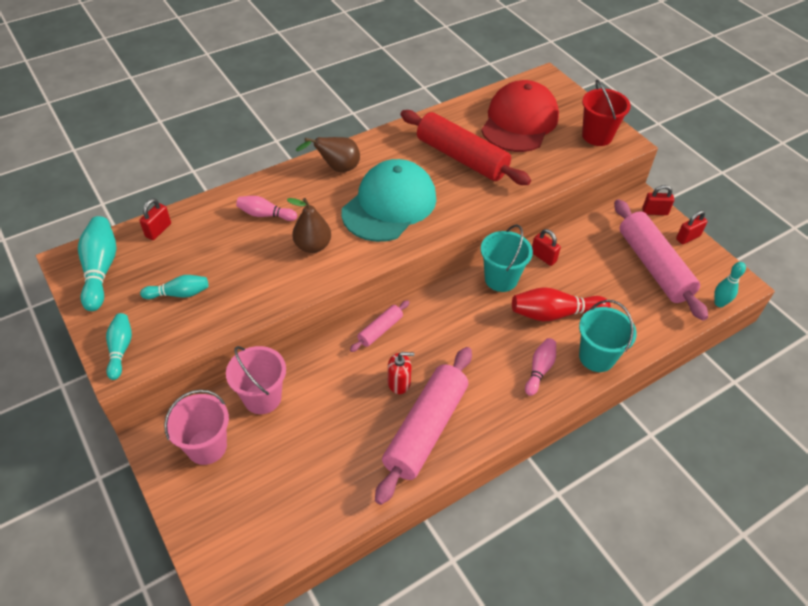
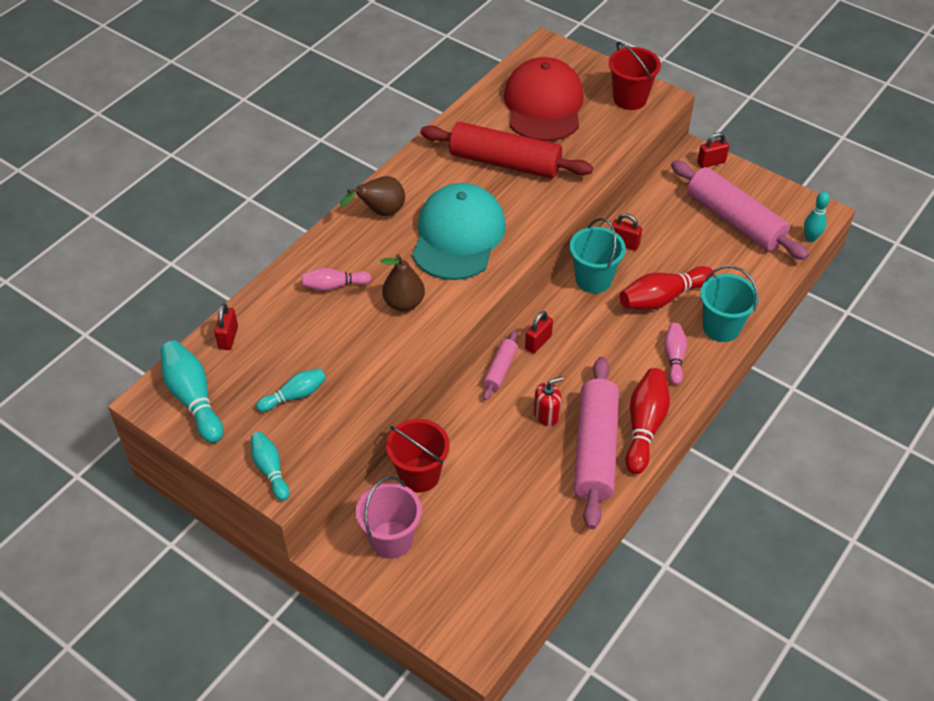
camera: 20 degrees left, 0 degrees up
pink bucket [226,346,286,414] -> red bucket [386,419,450,492]
red padlock [676,210,707,244] -> red padlock moved to [525,311,553,353]
none -> red bowling pin [625,368,670,474]

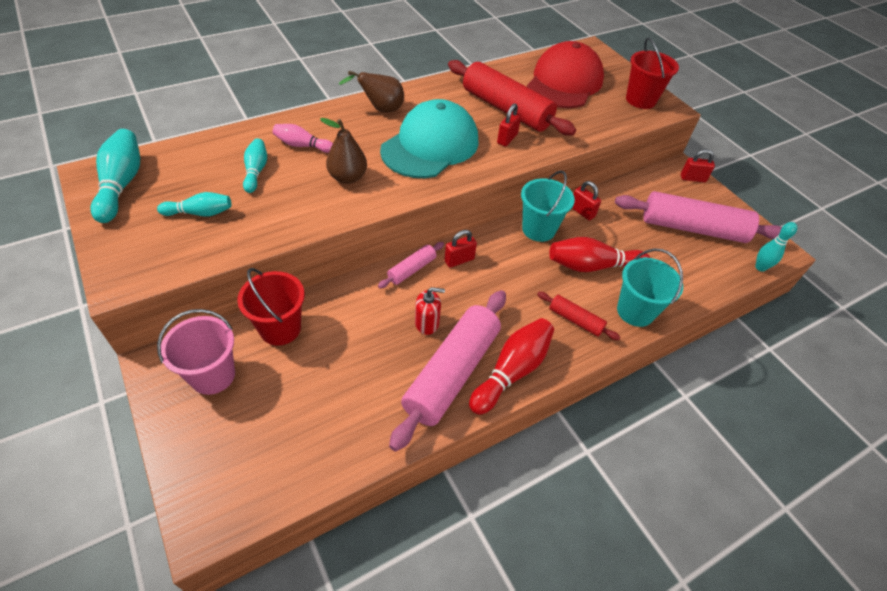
camera: 20 degrees right, 0 degrees up
red padlock [214,303,238,350] -> red padlock moved to [497,103,521,147]
turquoise bowling pin [251,432,290,501] -> turquoise bowling pin moved to [243,138,267,193]
pink bowling pin [664,323,687,385] -> red rolling pin [537,292,620,340]
pink rolling pin [671,160,809,260] -> pink rolling pin turned 60 degrees counterclockwise [615,191,782,243]

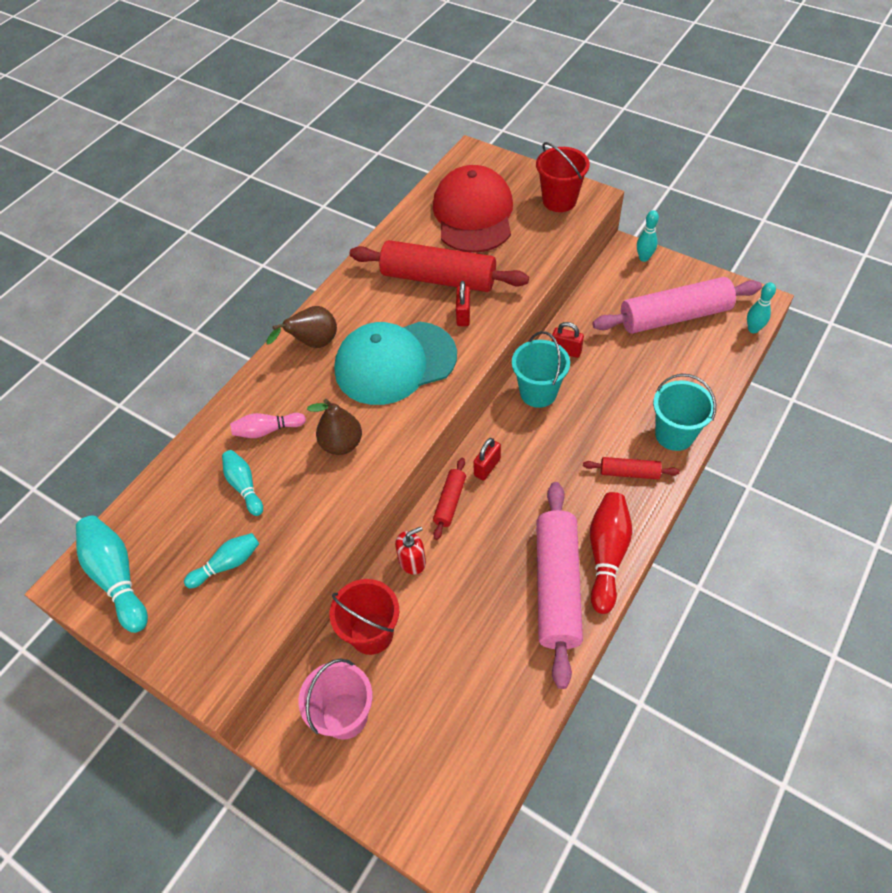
camera: 20 degrees left, 5 degrees up
pink rolling pin [378,242,444,288] -> red rolling pin [433,458,466,540]
turquoise cap [380,99,479,178] -> turquoise cap turned 120 degrees counterclockwise [334,322,457,405]
red soap dispenser [415,287,445,335] -> red soap dispenser moved to [395,527,426,575]
red bowling pin [549,237,650,272] -> none
red padlock [681,150,715,182] -> turquoise bowling pin [637,210,659,262]

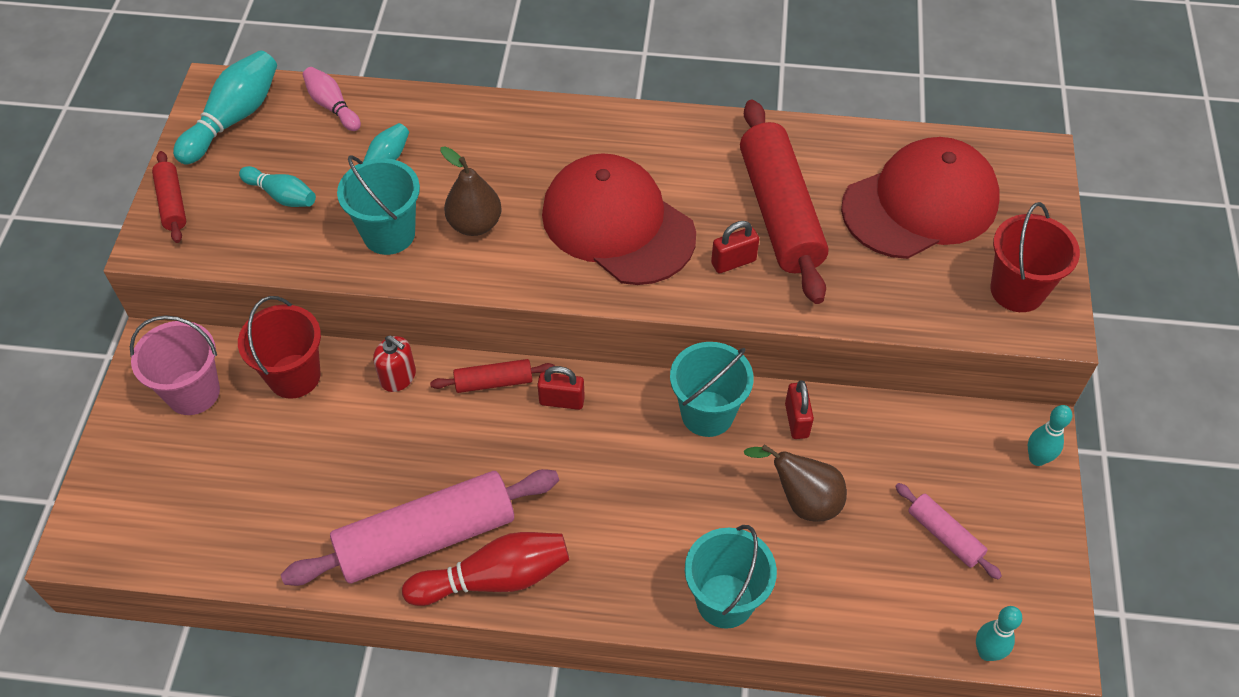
camera: 60 degrees right, 0 degrees up
pink bowling pin [230,413,306,438] -> pink bowling pin moved to [303,67,361,131]
brown pear [266,306,337,348] -> brown pear moved to [744,444,847,522]
turquoise cap [334,322,457,405] -> red cap [542,153,696,285]
red rolling pin [583,457,680,479] -> red rolling pin moved to [152,151,186,243]
pink rolling pin [592,277,762,334] -> pink rolling pin [895,483,1002,580], size x0.47
none -> turquoise bucket [337,156,420,255]

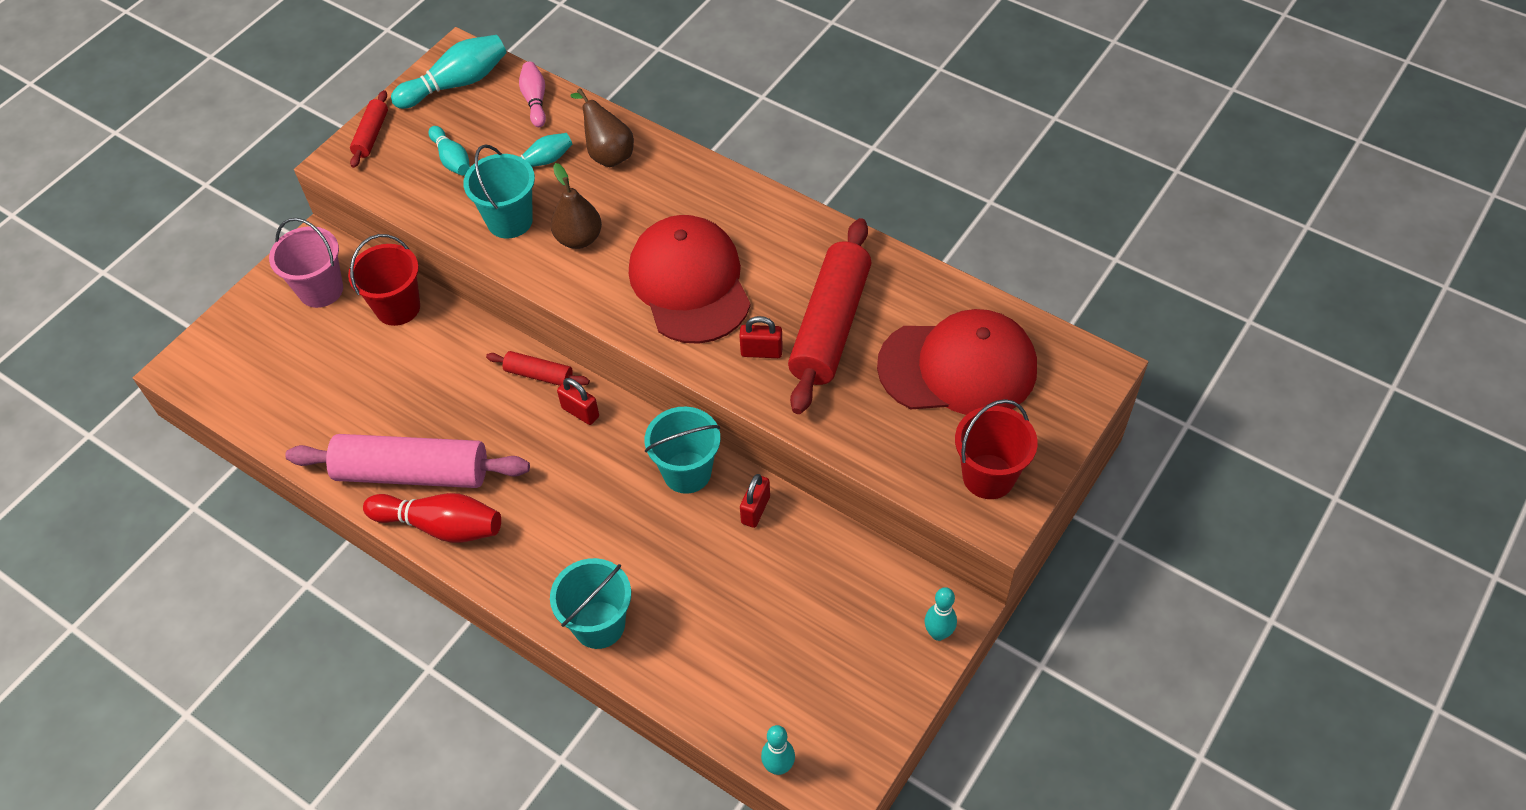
camera: 30 degrees right, 0 degrees up
red soap dispenser [373,336,416,392] -> none
brown pear [744,444,847,522] -> brown pear moved to [570,88,634,167]
pink rolling pin [895,483,1002,580] -> none

